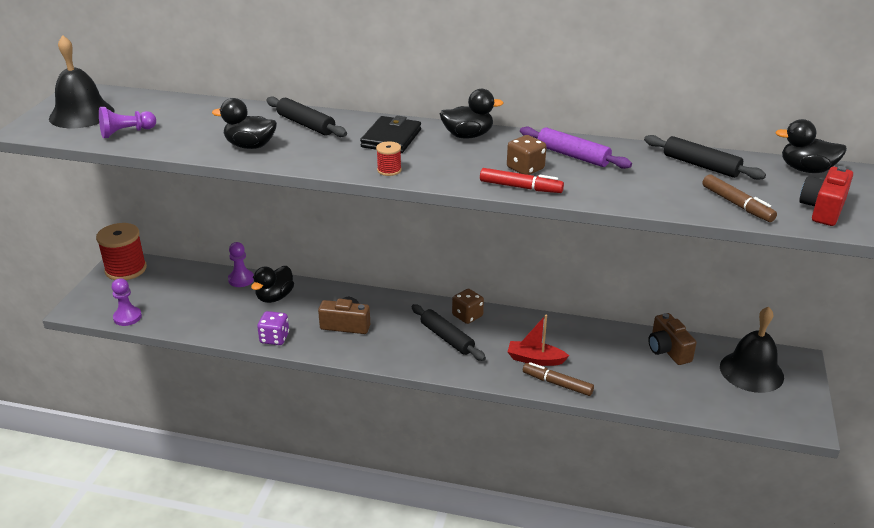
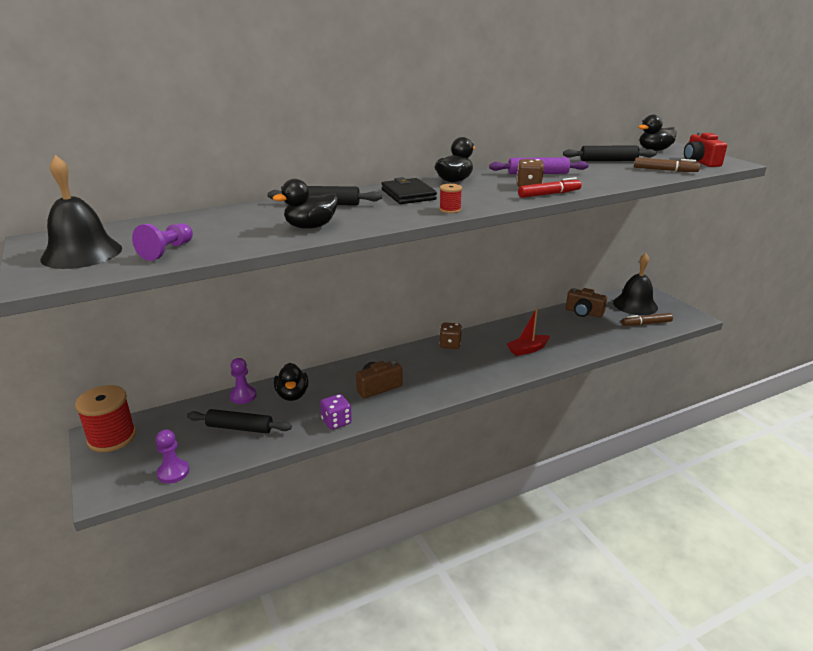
camera: 40 degrees left, 5 degrees down
black rolling pin [412,304,486,361] -> black rolling pin moved to [187,409,292,433]
brown marker [523,362,594,396] -> brown marker moved to [621,313,673,326]

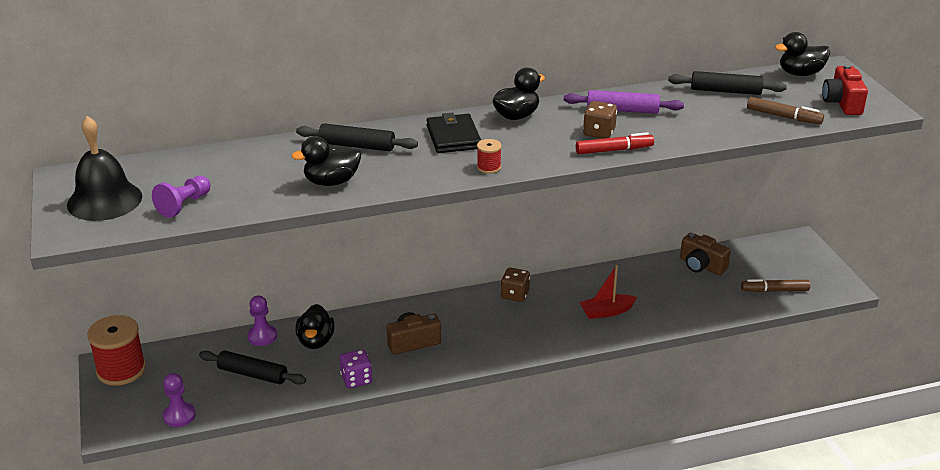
camera: 10 degrees right, 5 degrees up
black bell [613,253,658,315] -> none

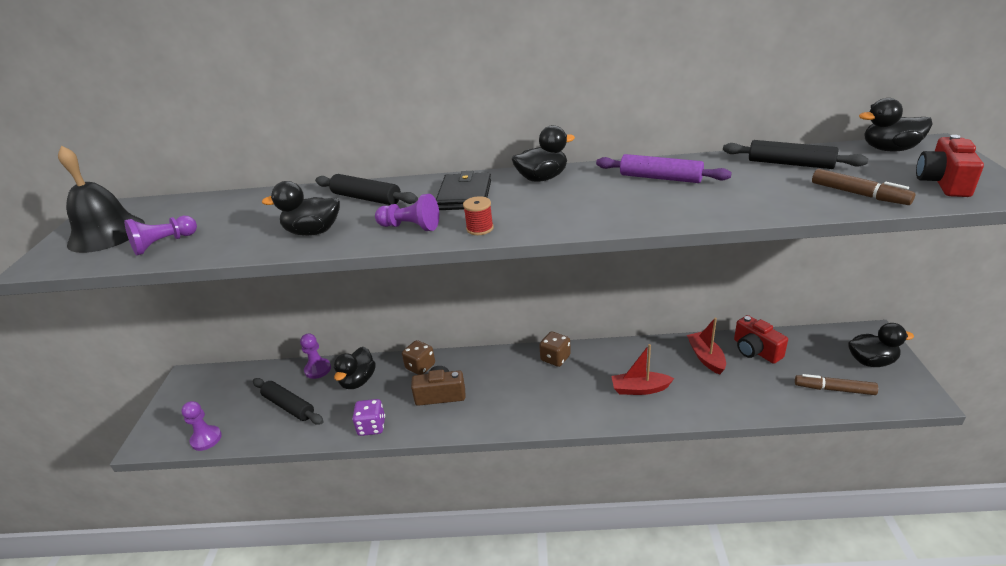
camera: 20 degrees right, 0 degrees up
red spool [87,315,146,386] -> none
red marker [576,132,654,154] -> none
brown dice [583,101,617,139] -> brown dice moved to [402,340,435,375]
brown camera [680,233,731,275] -> red camera [734,315,788,364]
none -> purple pawn [375,194,439,231]
none -> red boat [687,318,726,375]
none -> black duck [848,323,914,367]

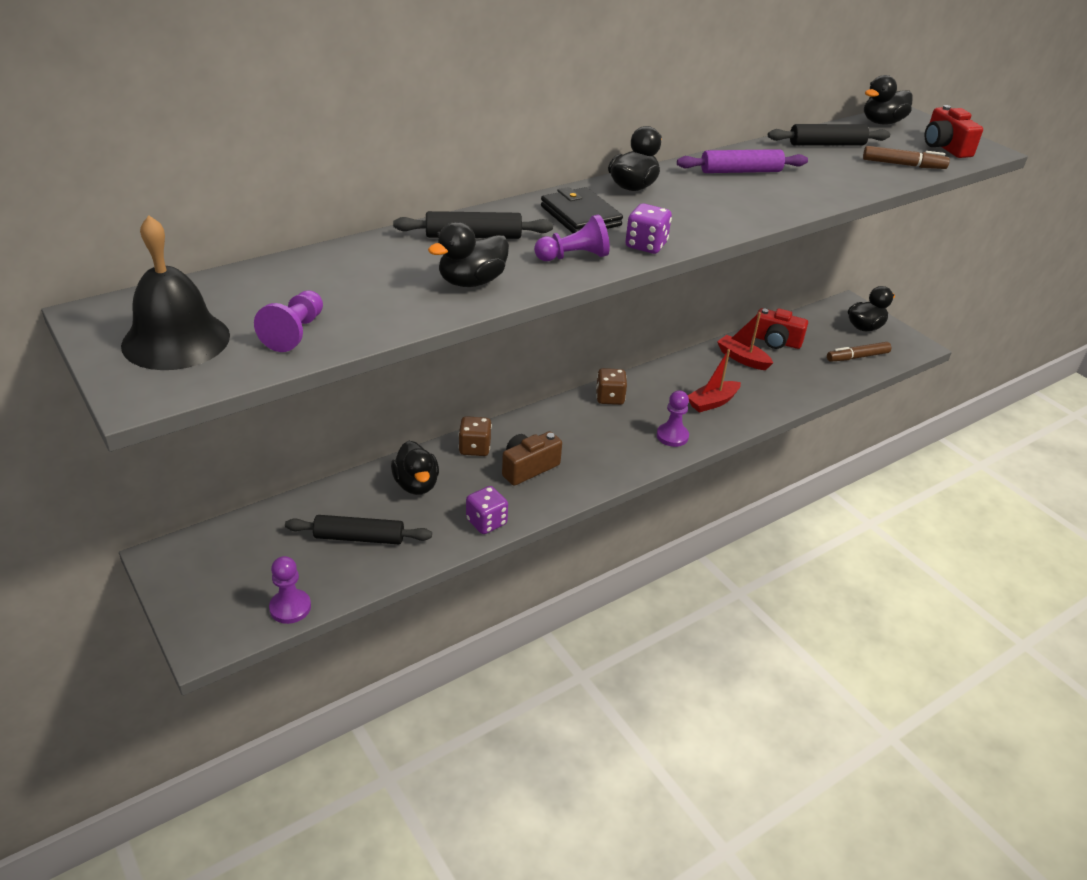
camera: 40 degrees left, 5 degrees up
purple pawn [300,334,331,379] -> purple pawn moved to [657,390,689,447]
red spool [463,196,494,235] -> purple dice [625,204,672,254]

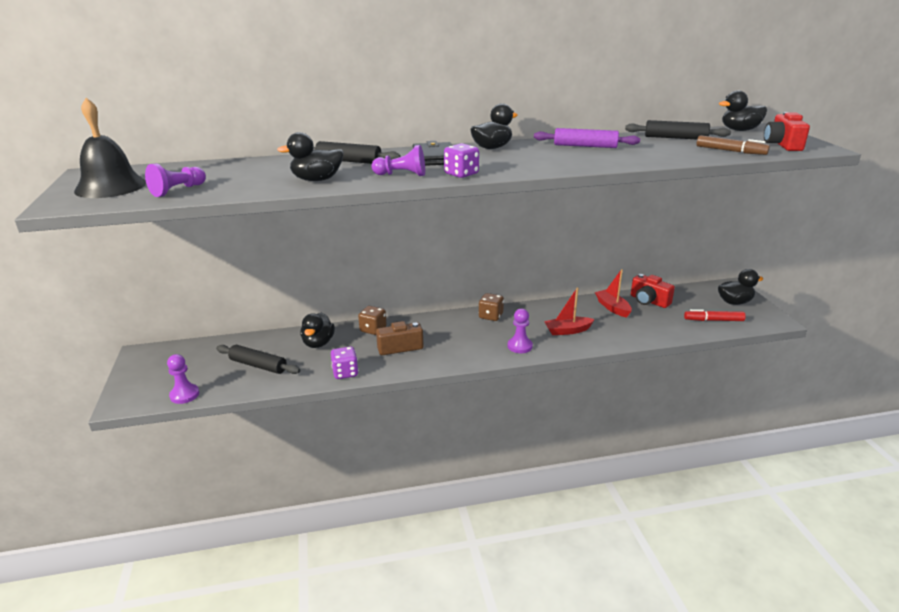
camera: 25 degrees right, 10 degrees down
brown marker [827,342,891,362] -> red marker [684,309,746,321]

